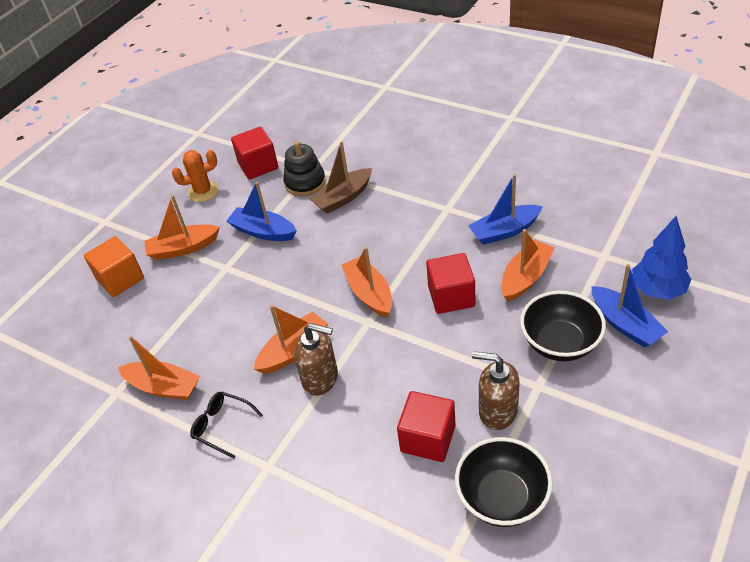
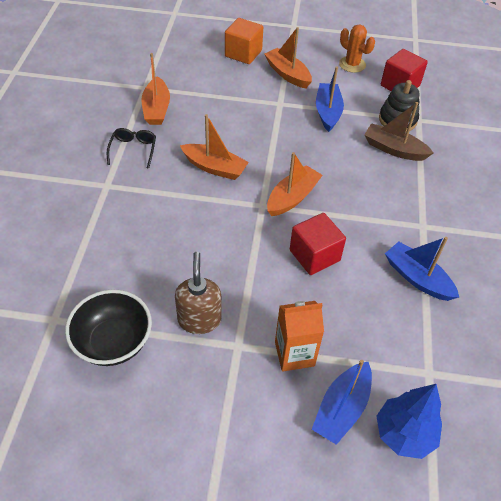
camera: 60 degrees right, 5 degrees up
brown soap dispenser [294,323,338,396] -> none
red cube [397,391,456,462] -> none
orange boat [501,229,555,302] -> none
black bowl [520,291,606,361] -> orange carton [275,301,324,372]

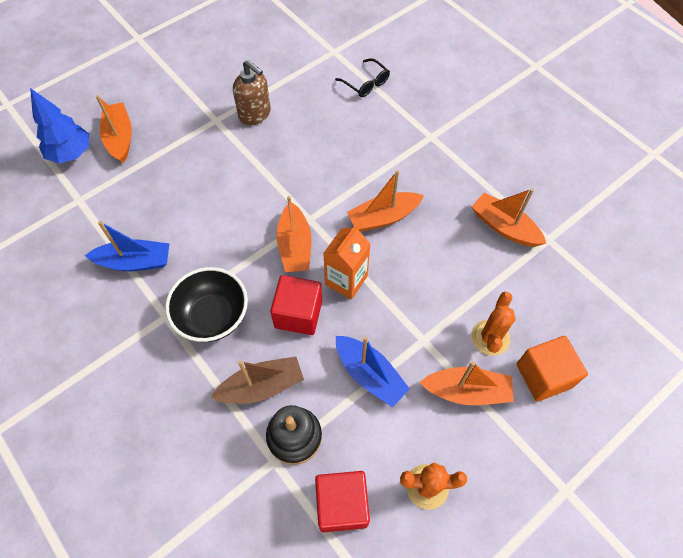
camera: 135 degrees right, 10 degrees up
black bowl [65,289,152,366] -> black bowl moved to [165,267,248,342]
black glasses [107,128,156,169] -> black glasses moved to [335,58,390,97]
orange carton [275,301,324,372] -> orange carton moved to [323,224,370,299]
red cube [290,213,346,275] -> red cube moved to [270,275,322,335]
blue boat [312,360,372,445] -> orange boat [96,95,132,163]
none -> orange cactus [472,292,516,356]

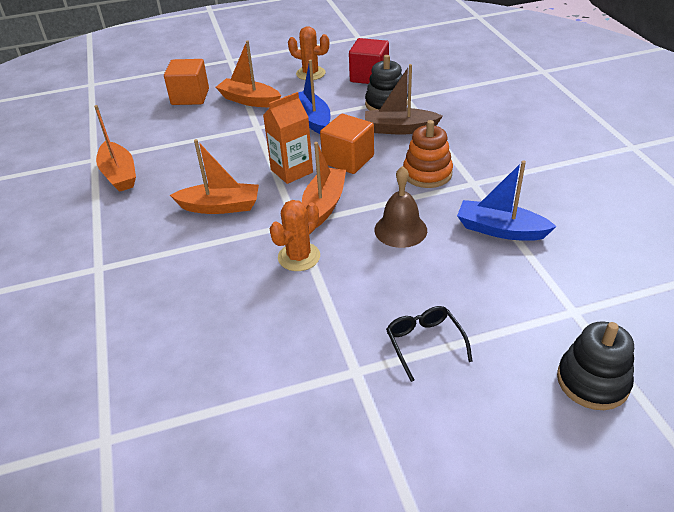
camera: 155 degrees left, 20 degrees down
blue tree [30,88,89,163] -> black stacking toy [557,321,634,410]
orange boat [96,95,132,163] -> none
black bowl [165,267,248,342] -> orange stacking toy [403,120,453,188]
brown soap dispenser [233,60,271,125] -> none
red cube [270,275,322,335] -> orange cube [320,114,374,174]
black glasses [335,58,390,97] -> black glasses moved to [386,306,473,382]
orange cactus [472,292,516,356] -> orange cactus moved to [269,200,320,271]
none -> brown bell [374,166,427,248]

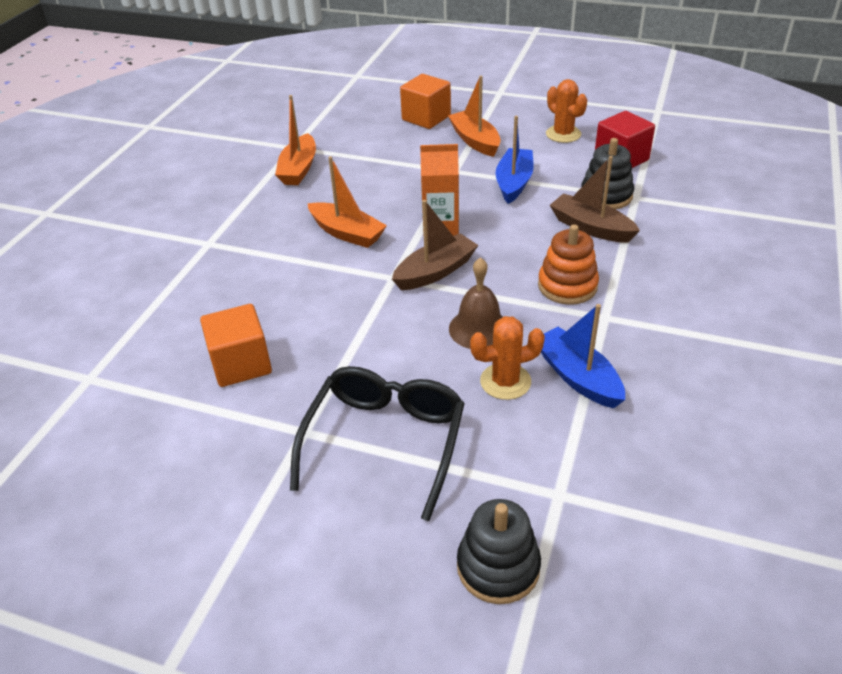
camera: 35 degrees right, 0 degrees up
orange cactus [269,200,320,271] -> orange cactus moved to [470,316,545,400]
orange boat [302,142,346,228] -> brown boat [392,200,478,290]
orange cube [320,114,374,174] -> orange cube moved to [200,304,272,387]
black glasses [386,306,473,382] -> black glasses [290,366,465,521], size x1.91

